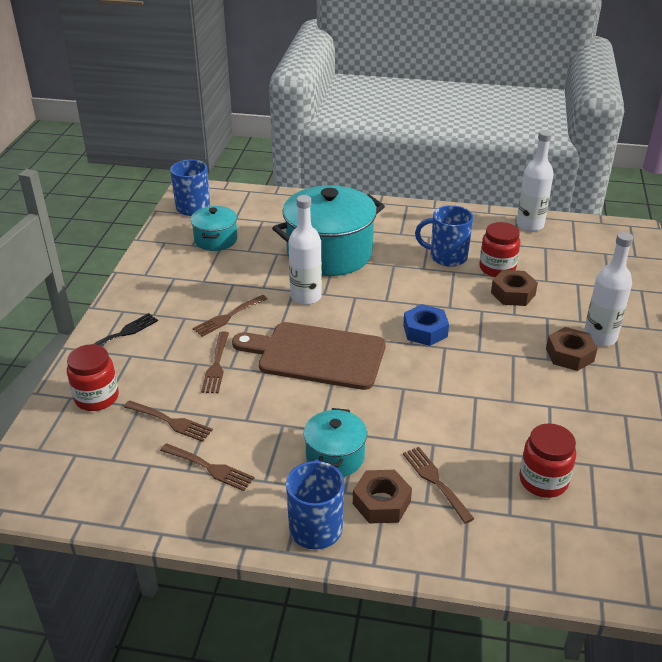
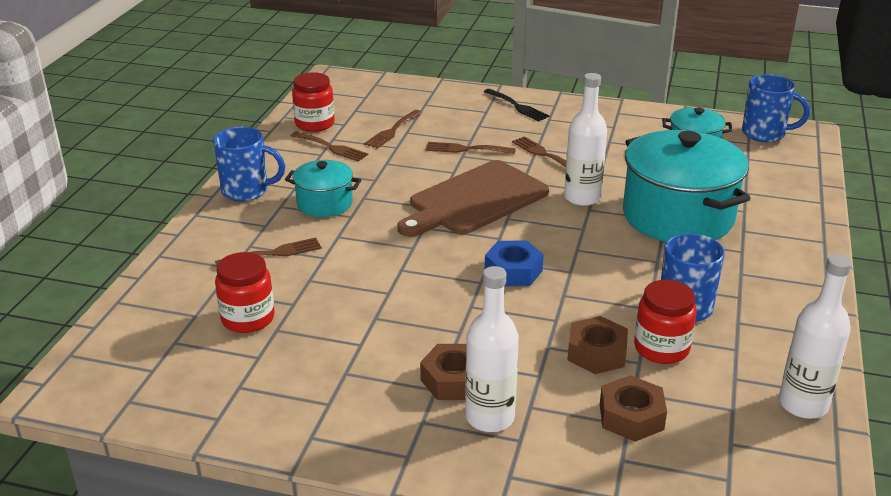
camera: 95 degrees right, 5 degrees down
red jar [67,344,119,411] -> red jar moved to [292,72,335,132]
brown fork [160,443,254,491] -> brown fork turned 90 degrees counterclockwise [291,132,368,162]
brown cutting board [232,322,386,390] -> brown cutting board turned 150 degrees counterclockwise [397,160,549,237]
brown nut [353,470,412,524] -> brown nut moved to [600,375,667,442]

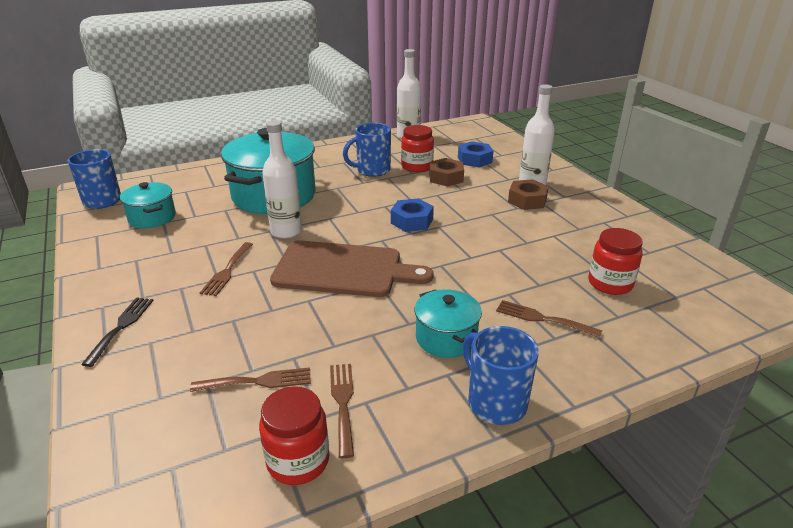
camera: 130 degrees left, 0 degrees up
brown fork [426,142,516,154] -> none
brown nut [600,375,667,442] -> blue nut [458,141,493,167]

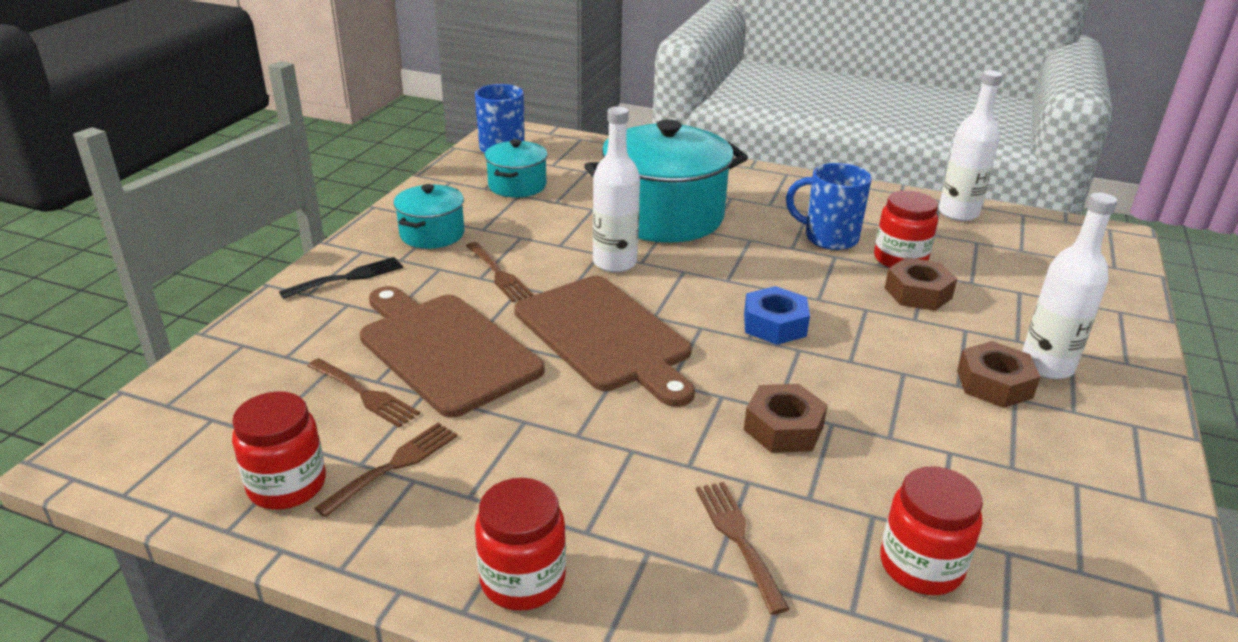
camera: 45 degrees right, 0 degrees up
brown fork [200,242,253,296] -> brown fork turned 90 degrees counterclockwise [466,242,533,302]
turquoise pot [415,289,482,358] -> turquoise pot moved to [394,184,464,249]
blue nut [458,141,493,167] -> none
blue mug [463,326,539,425] -> red jar [475,478,566,611]
none -> brown cutting board [360,286,545,418]
none -> brown nut [744,384,828,453]

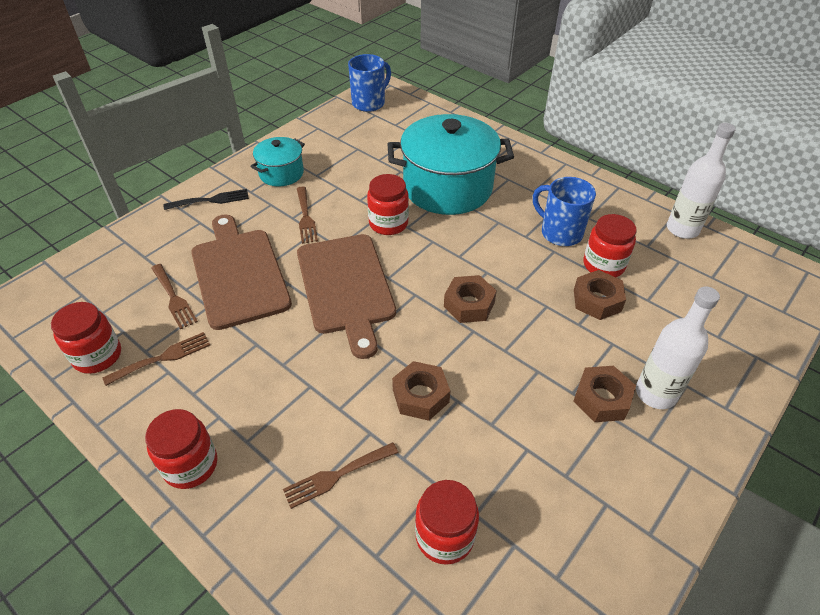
camera: 20 degrees right, 15 degrees up
turquoise pot [485,139,548,197] -> none
white bottle [593,106,640,272] -> red jar [367,174,409,235]
brown fork [696,482,790,615] -> brown fork turned 120 degrees counterclockwise [283,442,399,509]
blue nut [744,286,810,345] -> brown nut [444,275,497,323]

